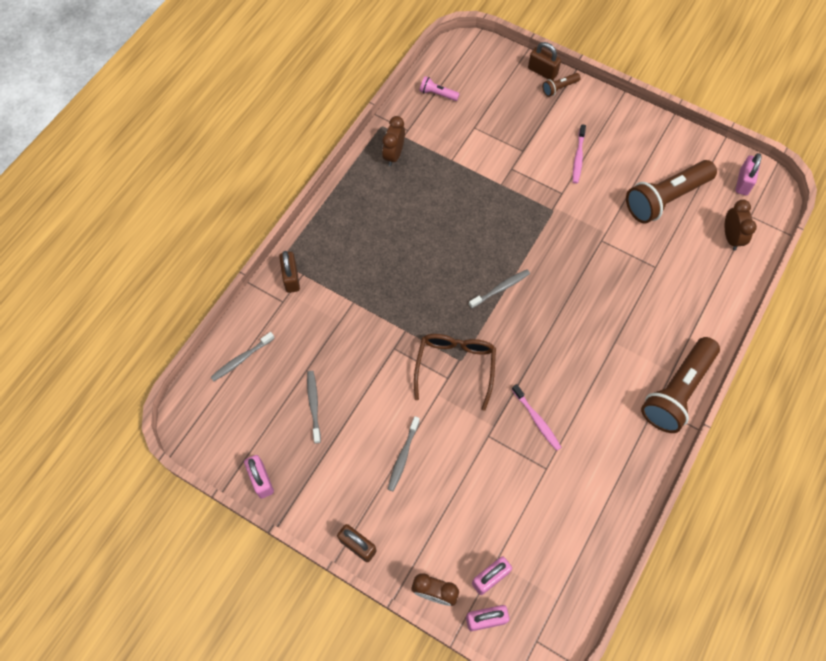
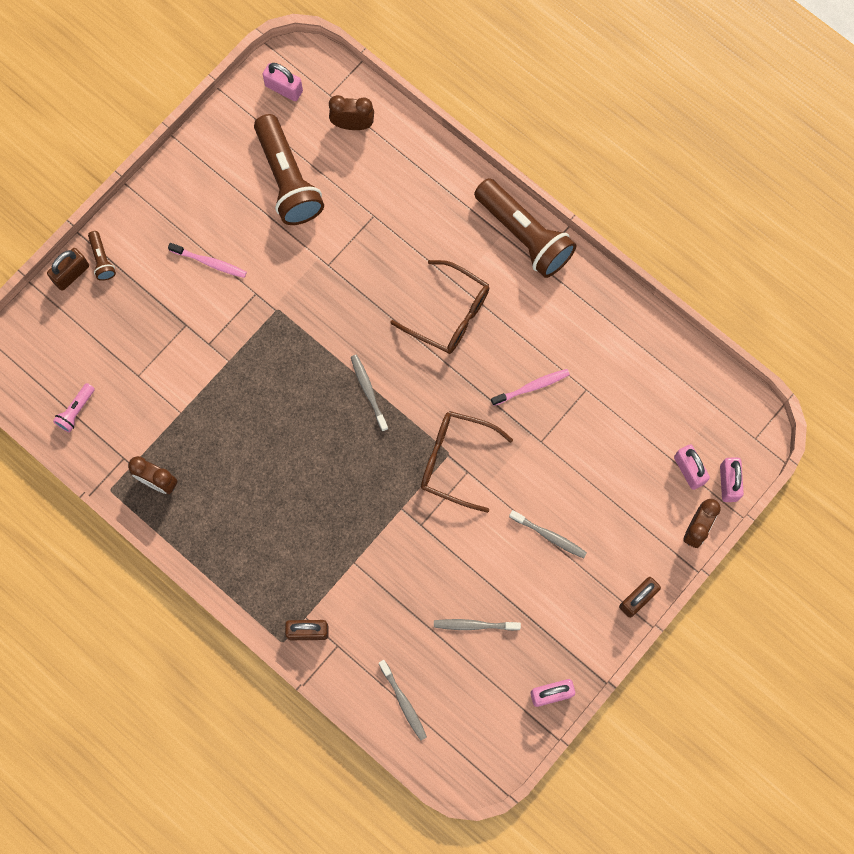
camera: 80 degrees left, 10 degrees up
none -> brown glasses [391,260,490,354]

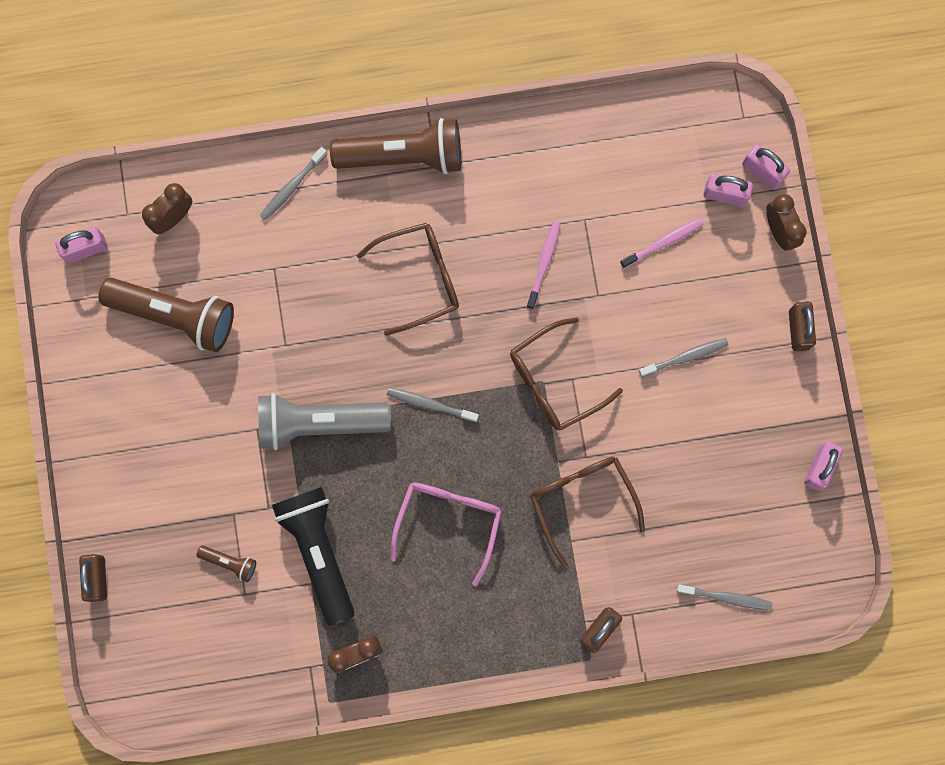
camera: 50 degrees left, 5 degrees up
pink flashlight [53,383,95,433] -> none
brown flashlight [88,231,116,281] -> brown flashlight moved to [197,546,256,582]
pink toothbrush [168,243,247,278] -> pink toothbrush moved to [620,218,704,268]
grey toothbrush [434,619,521,631] -> grey toothbrush moved to [260,147,327,220]
none -> grey flashlight [258,393,391,450]
none -> black flashlight [272,487,355,626]
none -> pink glasses [391,482,502,587]
none -> brown glasses [530,456,645,567]

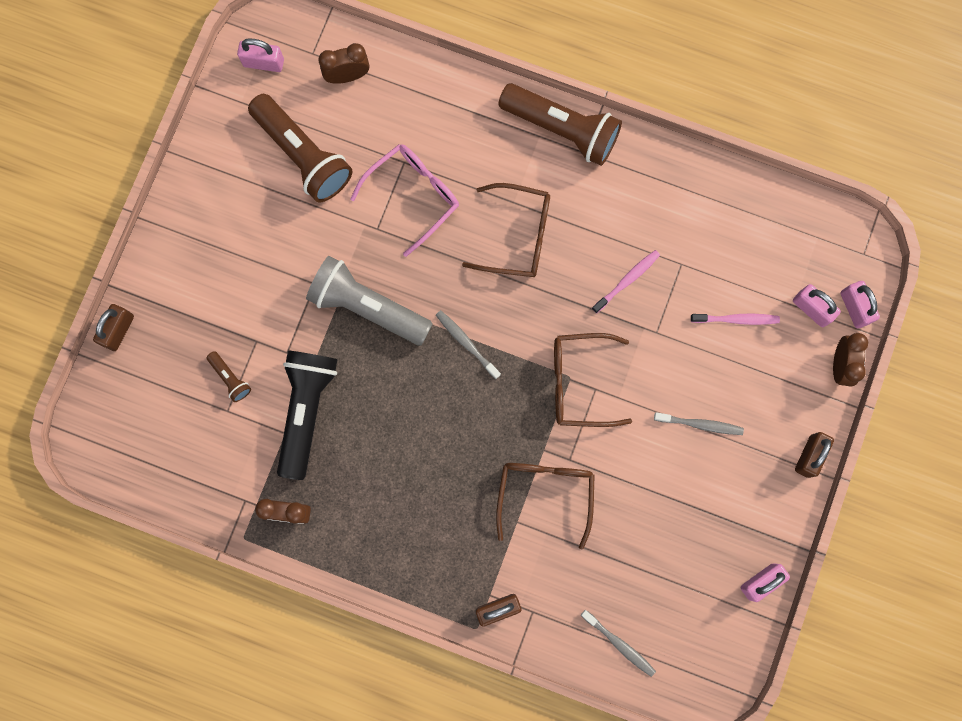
camera: 30 degrees right, 0 degrees up
grey toothbrush [260,147,327,220] -> none
pink glasses [391,482,502,587] -> pink glasses moved to [350,144,459,257]

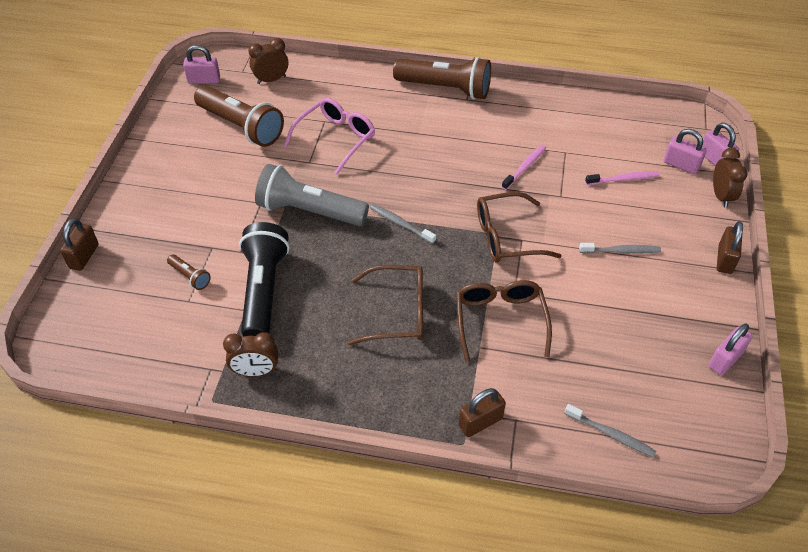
camera: 10 degrees left, 30 degrees down
brown glasses [462,183,550,277] -> brown glasses moved to [348,265,423,345]

